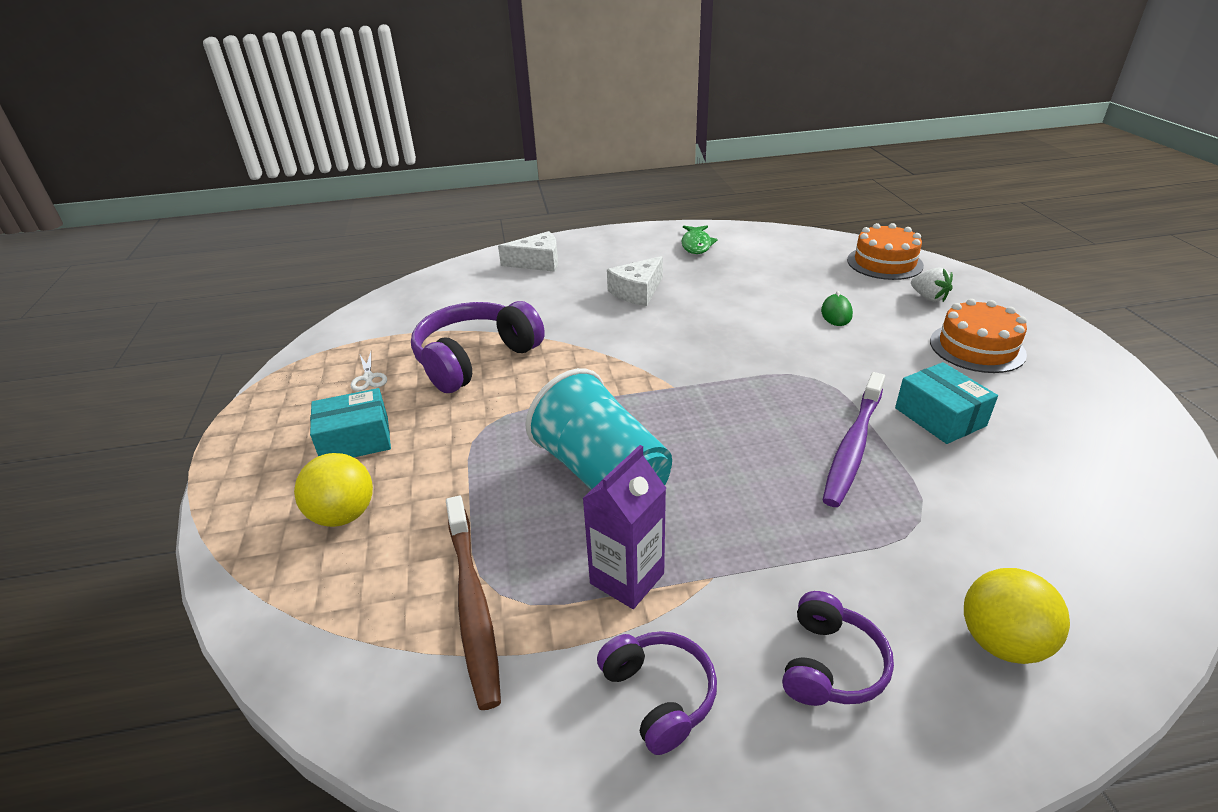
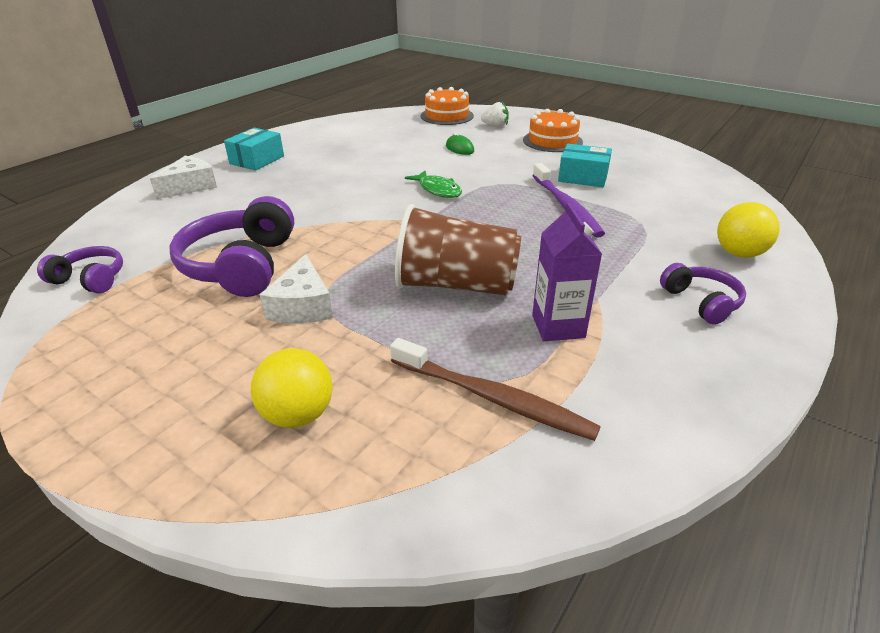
camera: 45 degrees left, 0 degrees up
turquoise box [310,388,391,458] -> turquoise box moved to [224,128,284,170]
white scissors [350,352,387,391] -> none
turquoise cup [525,368,672,490] -> brown cup [395,204,521,295]
purple headphones [597,631,717,755] -> purple headphones moved to [37,246,123,293]
white cheese [607,256,663,306] -> white cheese moved to [260,254,333,323]
green fish [681,225,718,254] -> green fish moved to [405,171,462,198]

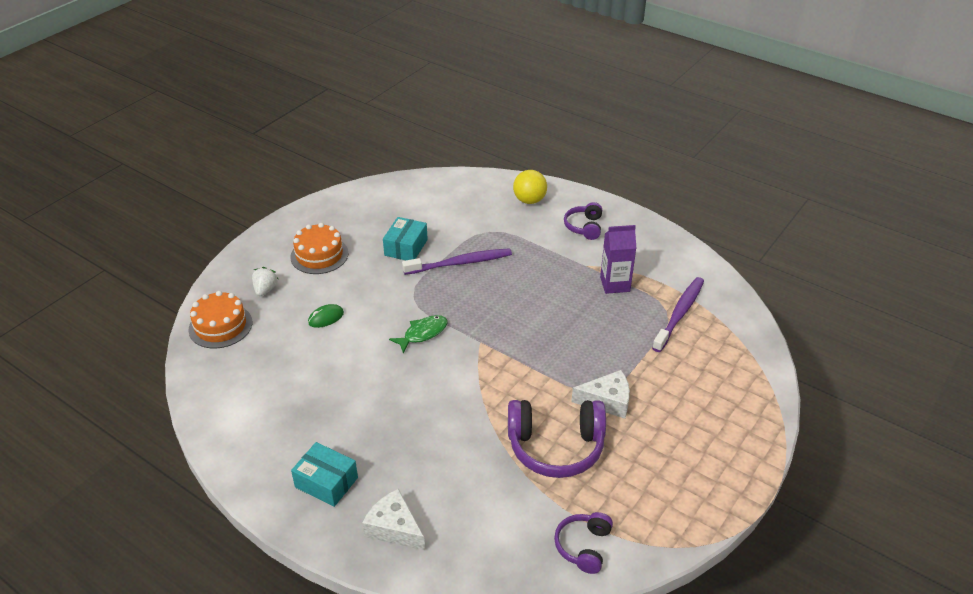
camera: 90 degrees left, 5 degrees up
yellow ball [251,348,333,428] -> none
brown toothbrush [390,338,601,441] -> purple toothbrush [652,277,704,352]
brown cup [395,204,521,295] -> none
purple headphones [660,263,746,325] -> purple headphones turned 60 degrees counterclockwise [564,202,602,240]

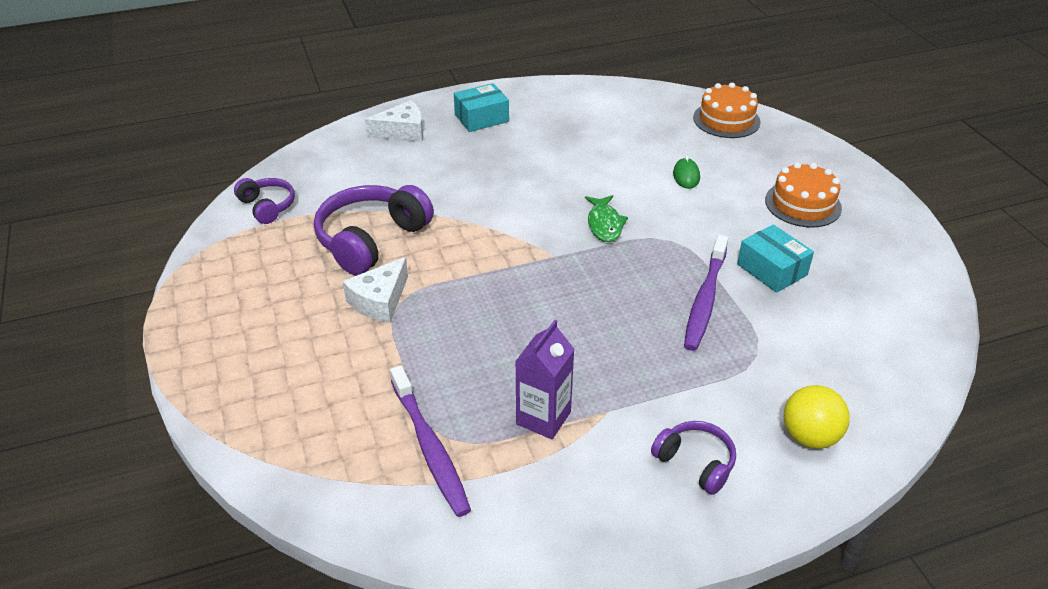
camera: 125 degrees right, 0 degrees up
white strawberry [252,267,278,296] -> none

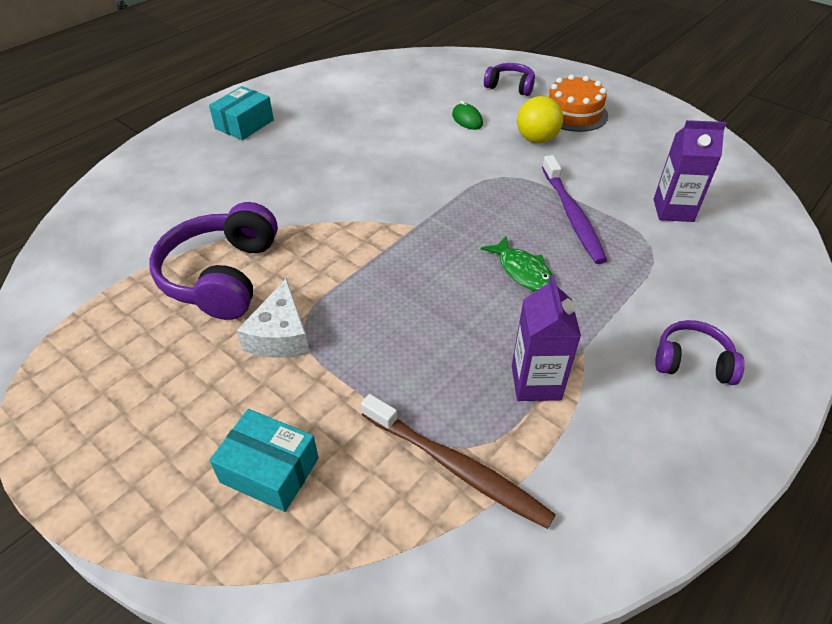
camera: 30 degrees left, 5 degrees up
purple headphones [234,178,295,224] -> purple headphones moved to [484,63,535,96]
white cheese [365,100,423,142] -> none
purple toothbrush [390,366,471,517] -> brown toothbrush [361,394,556,529]
green fish [585,195,628,242] -> green fish moved to [481,235,552,291]
orange cake [693,83,761,138] -> none
turquoise box [737,224,814,293] -> turquoise box moved to [209,409,319,512]
yellow ball [784,385,850,449] -> yellow ball moved to [517,96,563,143]
none -> purple carton [653,120,727,222]

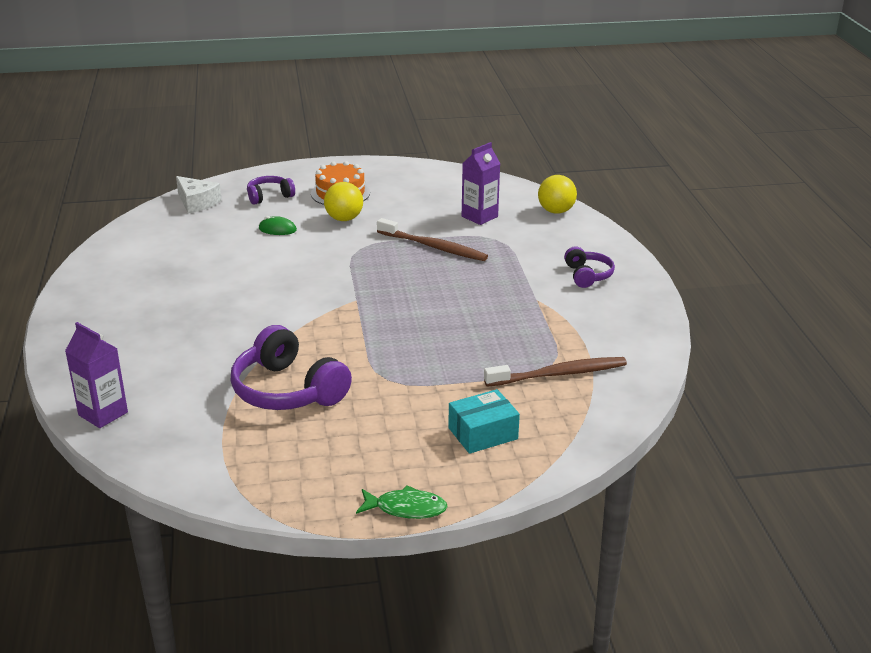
camera: 50 degrees left, 15 degrees down
turquoise box [209,86,274,140] -> none
white cheese [237,278,310,358] -> white cheese moved to [176,176,222,214]
green fish [481,235,552,291] -> green fish moved to [356,485,448,519]
purple carton [512,275,581,401] -> purple carton moved to [65,322,128,428]
purple toothbrush [542,155,607,264] -> brown toothbrush [377,218,488,261]
purple headphones [655,320,745,385] -> purple headphones turned 120 degrees clockwise [564,247,615,288]
none -> yellow ball [538,175,577,214]

